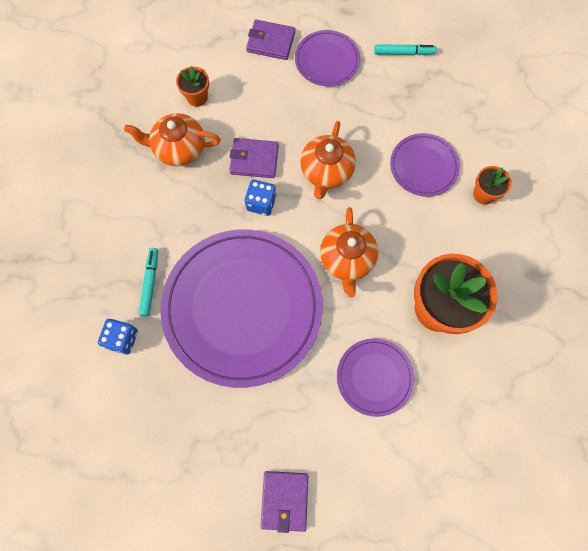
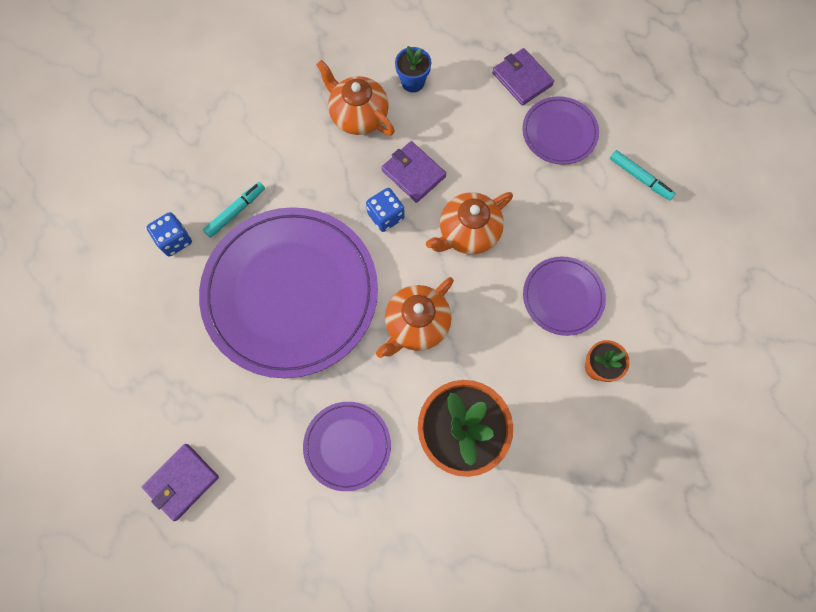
camera: 40 degrees right, 0 degrees up
orange flower pot [176,66,209,107] -> blue flower pot [395,46,431,92]

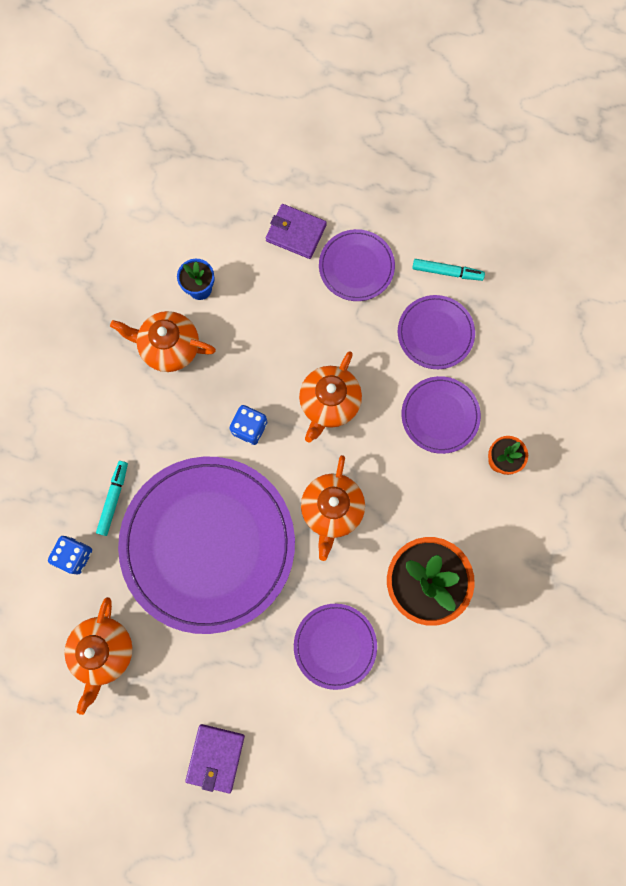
camera: 30 degrees left, 5 degrees up
purple wallet [382,141,446,203] -> none
none -> orange teapot [64,597,132,715]
none -> purple plate [398,295,475,369]

